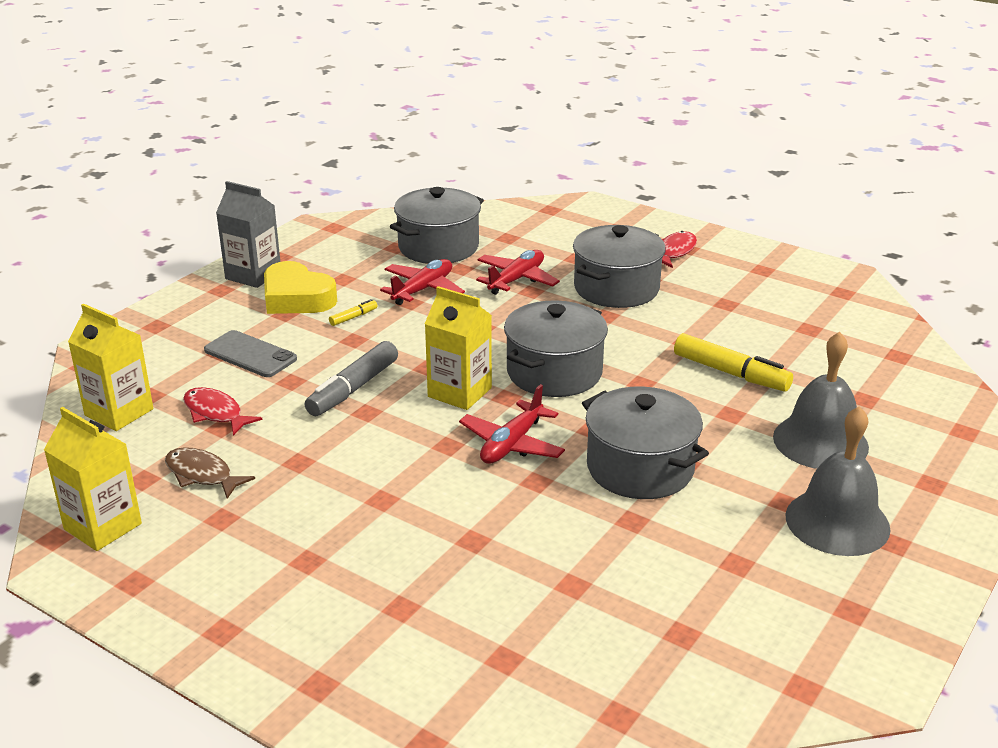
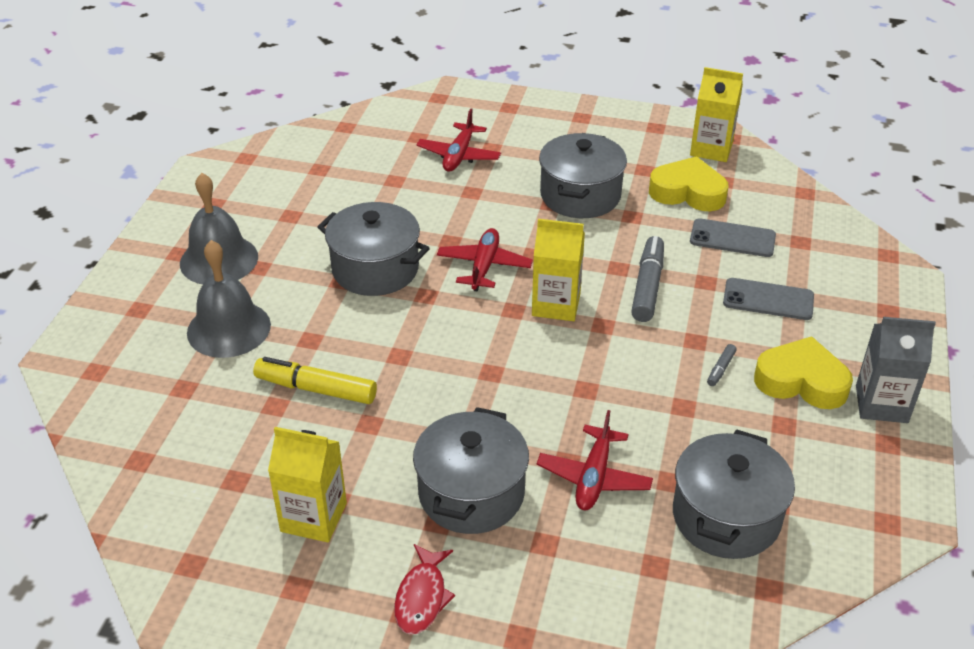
camera: 160 degrees right, 10 degrees up
yellow carton [68,304,153,431] -> yellow carton moved to [268,427,347,542]
brown fish [165,447,255,499] -> yellow heart [649,156,728,211]
red fish [183,387,263,436] -> grey phone [690,218,776,257]
yellow marker [329,299,378,326] -> grey marker [707,344,737,386]
red plane [380,259,465,305] -> red plane moved to [417,108,501,171]
grey pot [504,300,608,397] -> grey pot moved to [539,133,627,218]

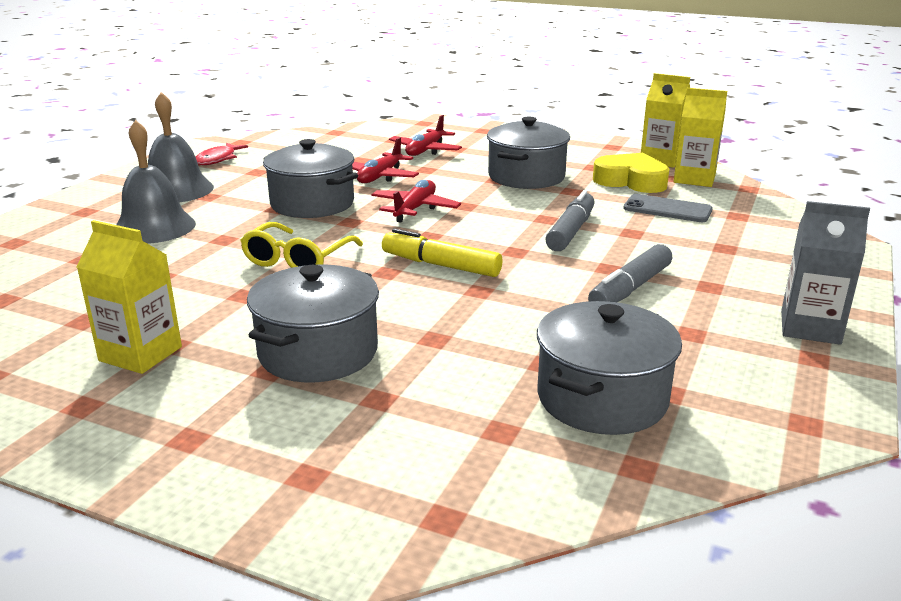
camera: 10 degrees right, 15 degrees down
yellow marker [253,357,377,404] -> yellow marker moved to [382,229,503,277]
red fish [394,544,455,635] -> red fish moved to [196,143,248,165]
yellow carton [532,219,585,321] -> yellow carton moved to [673,88,727,187]
red plane [537,410,653,510] -> red plane moved to [352,137,419,183]
grey marker [707,344,737,386] -> grey marker [588,244,672,302], size x2.13
grey phone [723,278,814,320] -> none
yellow heart [754,336,853,409] -> none
none -> yellow glasses [240,222,363,268]

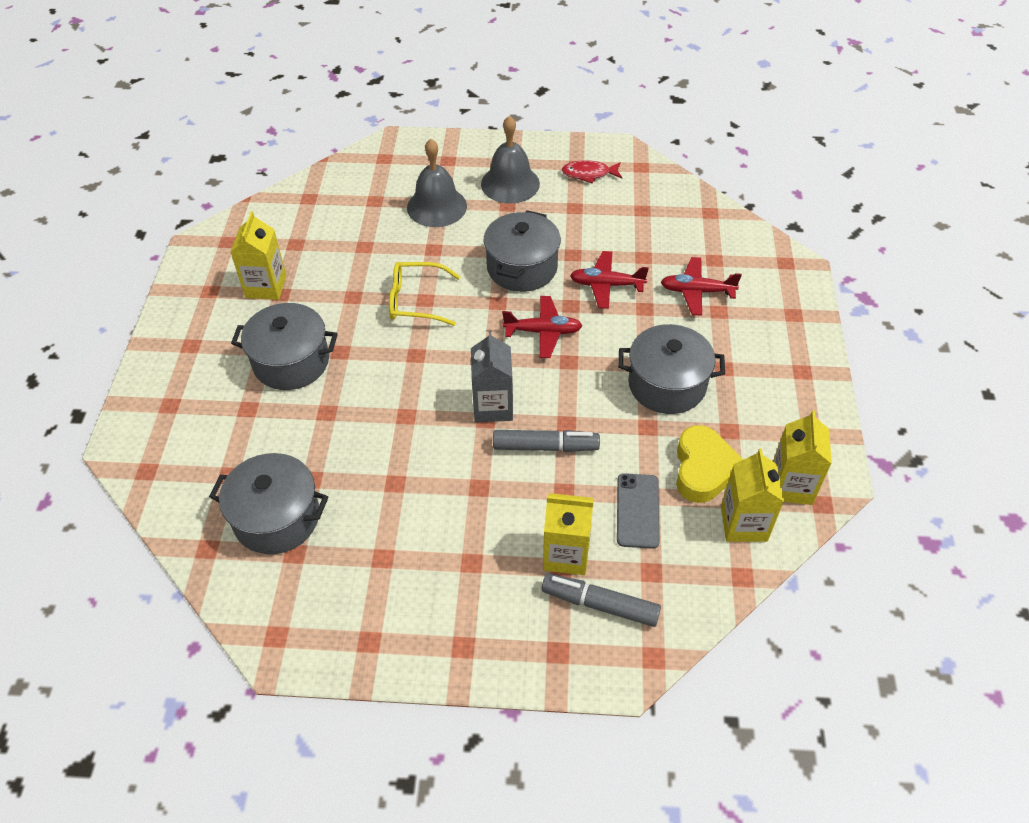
camera: 70 degrees right, 25 degrees up
yellow marker [382,229,503,277] -> none
grey marker [588,244,672,302] -> grey marker moved to [542,573,661,627]
grey carton [781,201,870,345] -> grey carton moved to [471,331,513,422]
none -> yellow carton [543,493,594,575]

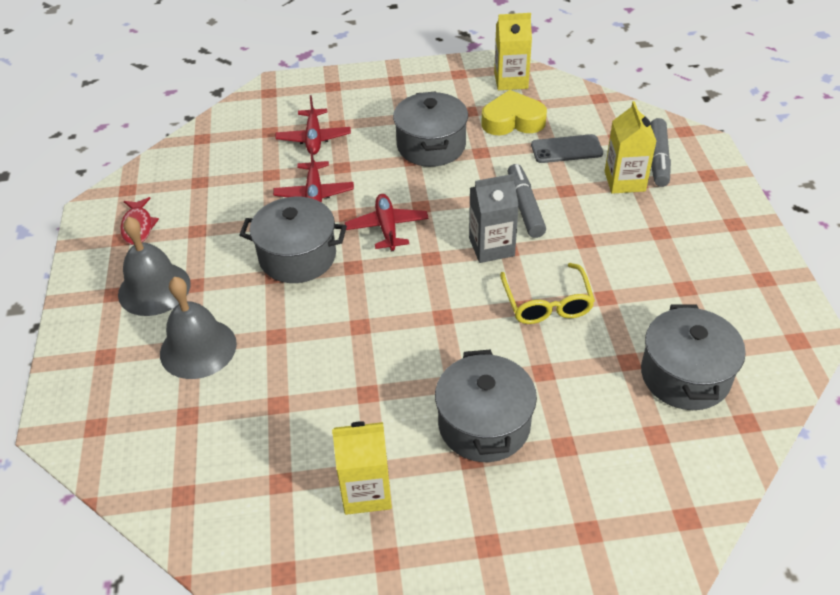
camera: 100 degrees left, 5 degrees down
yellow glasses [389,262,461,326] -> yellow glasses moved to [500,263,595,324]
yellow carton [721,449,784,542] -> none

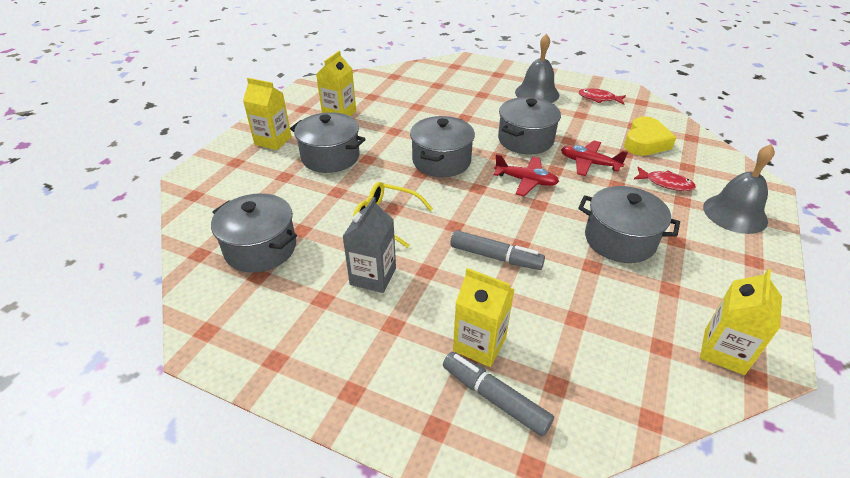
camera: 120 degrees right, 5 degrees down
grey bell [160,277,237,379] -> grey bell moved to [703,144,775,234]
red plane [275,95,351,155] -> red fish [634,167,696,191]
grey carton [469,174,519,263] -> grey carton moved to [342,197,396,293]
yellow heart [481,90,547,135] -> yellow heart moved to [624,116,677,156]
grey phone [531,134,603,163] -> none
none -> yellow carton [243,78,292,150]
none -> grey pot [410,116,475,177]

